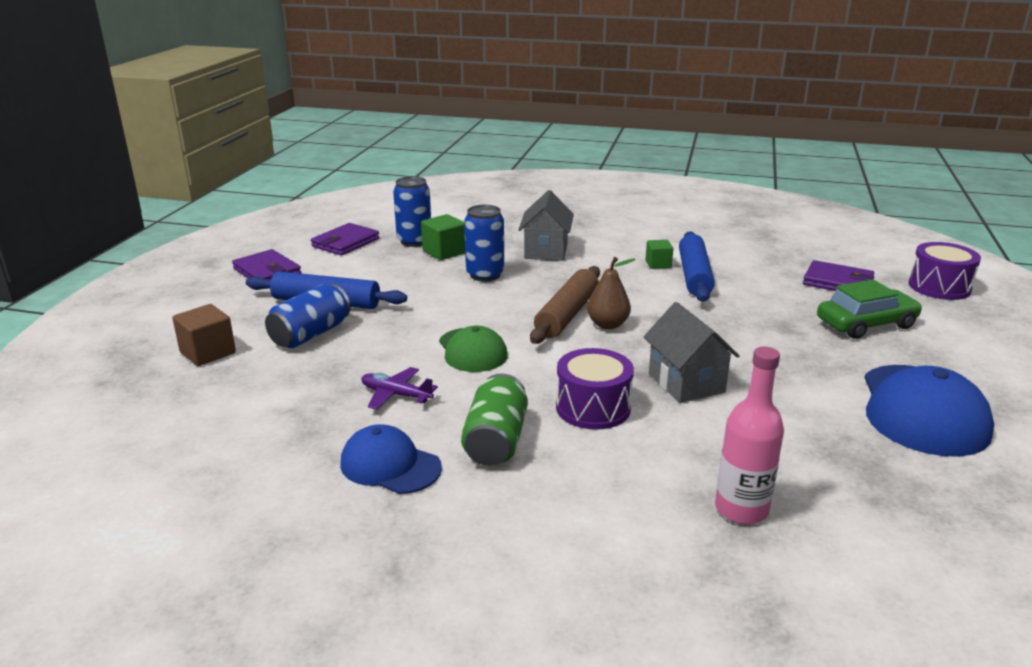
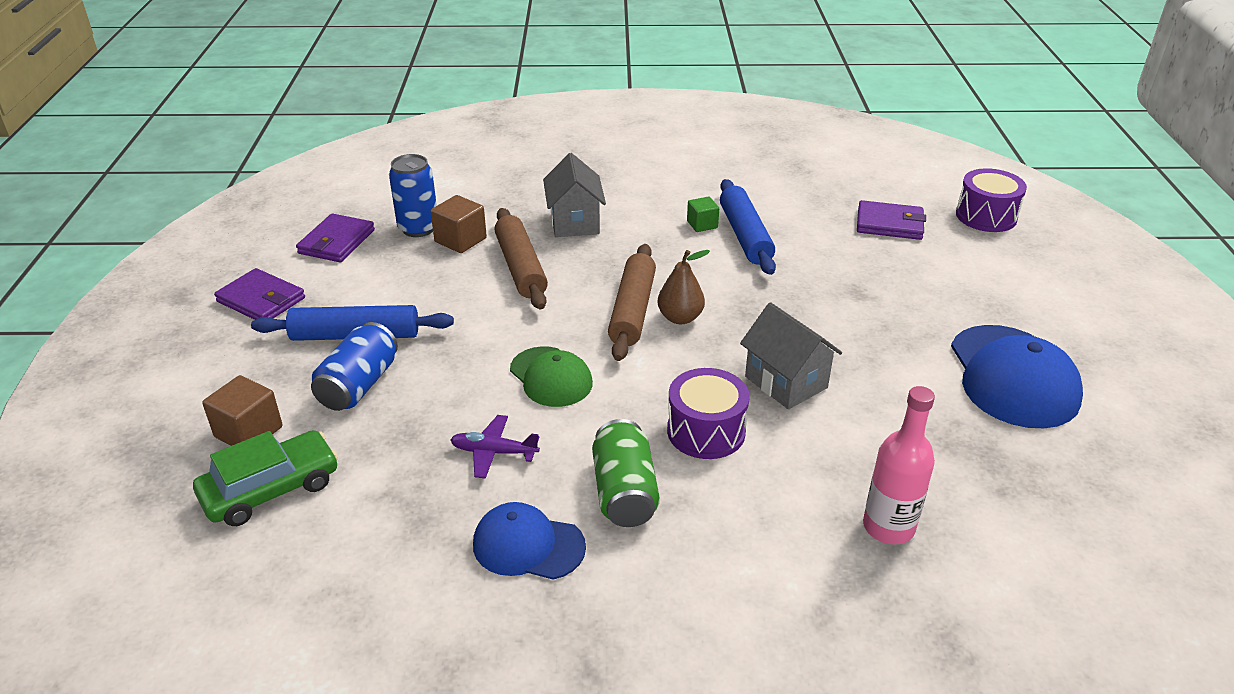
camera: 15 degrees left, 10 degrees up
green cube [421,214,465,260] -> brown cube [430,195,487,253]
blue can [464,205,504,282] -> brown rolling pin [495,208,548,309]
green car [817,279,922,339] -> green car moved to [193,430,338,526]

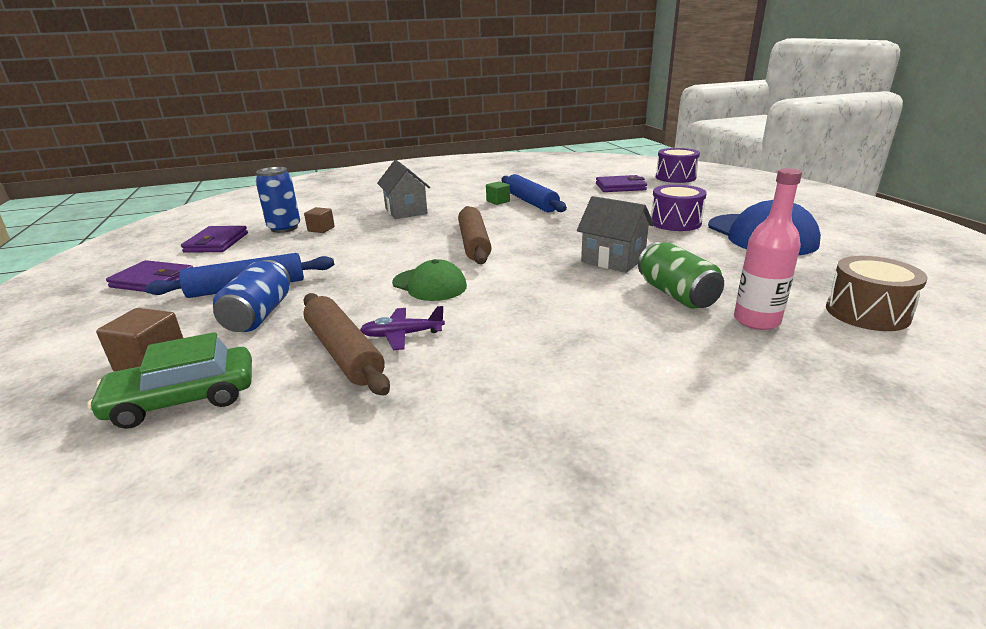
camera: 15 degrees left, 10 degrees down
green car [193,430,338,526] -> green car turned 150 degrees counterclockwise [87,332,252,429]
brown cube [430,195,487,253] -> brown cube [304,207,335,233], size x0.65
blue cap [473,502,586,580] -> none
brown rolling pin [495,208,548,309] -> brown rolling pin moved to [303,293,390,395]
green can [592,419,660,527] -> green can moved to [638,242,724,309]
brown pear [658,250,710,324] -> none
purple drum [667,368,750,459] -> purple drum moved to [651,184,707,231]
none -> brown drum [826,256,928,331]

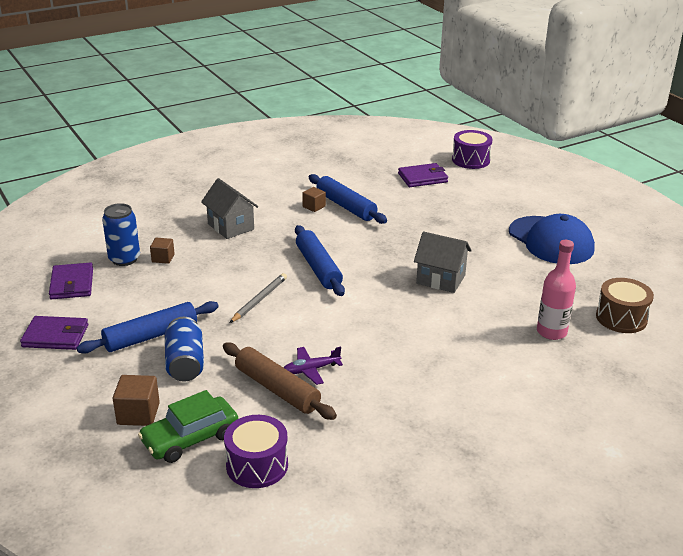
camera: 15 degrees left, 5 degrees up
green cap [392,259,467,301] -> none
brown rolling pin [458,206,492,264] -> blue rolling pin [295,225,345,296]
green cube [486,181,510,205] -> brown cube [302,187,326,212]
green can [638,242,724,309] -> none
purple drum [651,184,707,231] -> purple drum moved to [224,415,288,488]
none -> grey pencil [230,273,287,323]

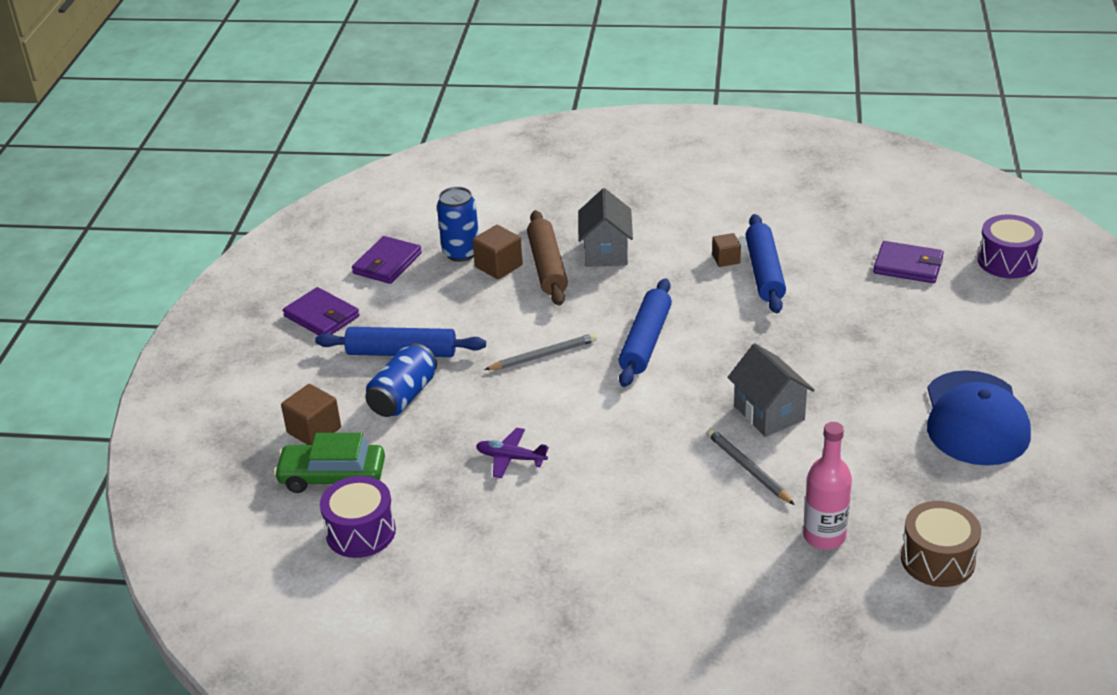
camera: 40 degrees right, 5 degrees up
brown cube [150,238,175,264] -> brown cube [472,225,523,279], size x1.53
brown rolling pin [223,342,337,420] -> brown rolling pin moved to [527,210,568,306]
none -> grey pencil [707,428,795,505]

